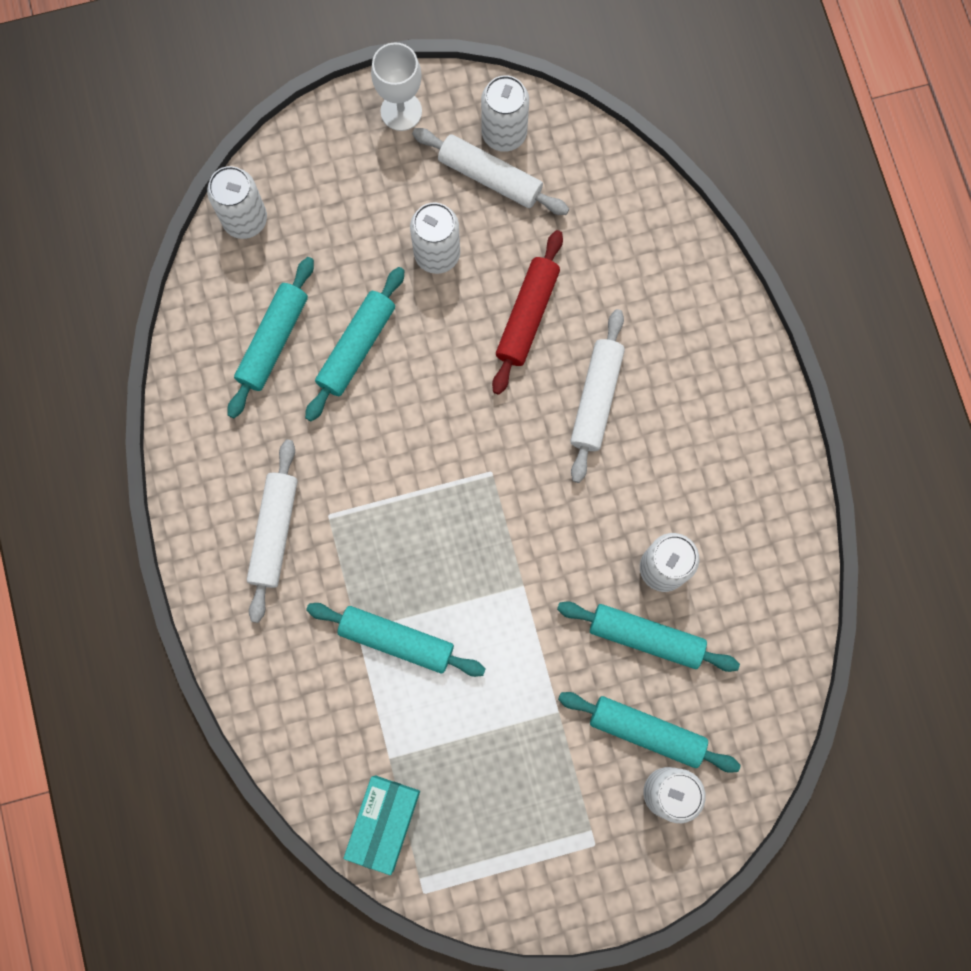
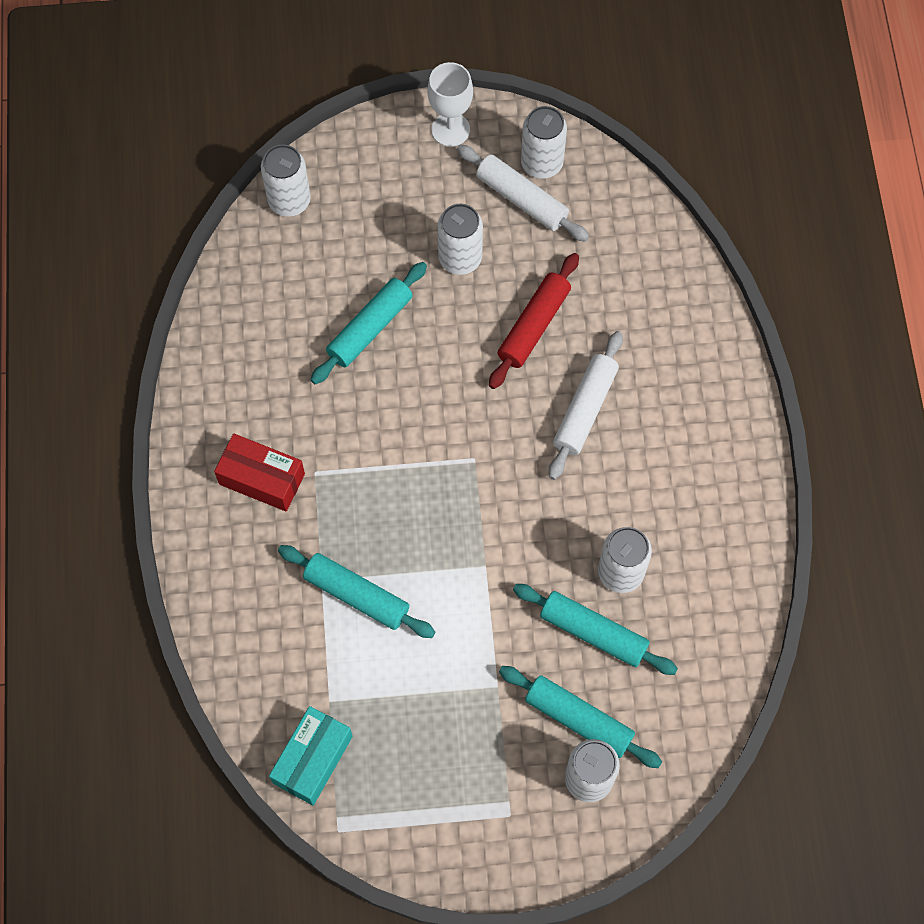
camera: 10 degrees right, 10 degrees down
turquoise rolling pin [228,257,314,418] -> none
white rolling pin [247,440,298,623] -> red box [214,434,305,511]

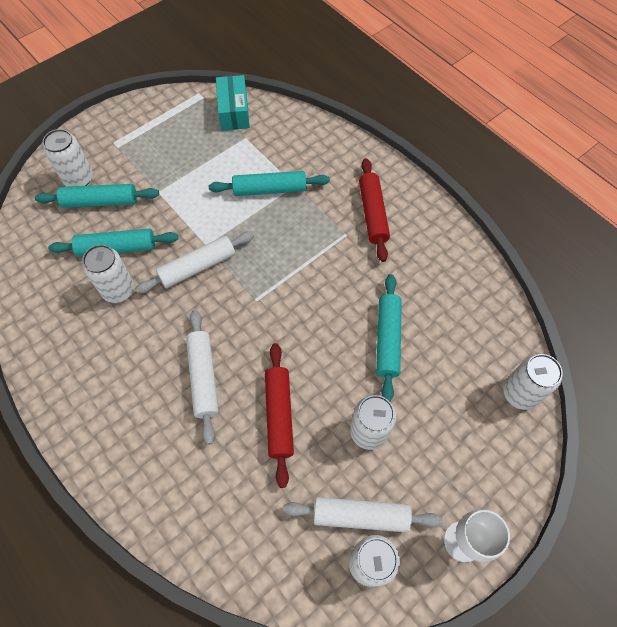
camera: 145 degrees right, 5 degrees down
red box [214,434,305,511] -> red rolling pin [359,158,390,262]
none -> white rolling pin [135,231,254,293]

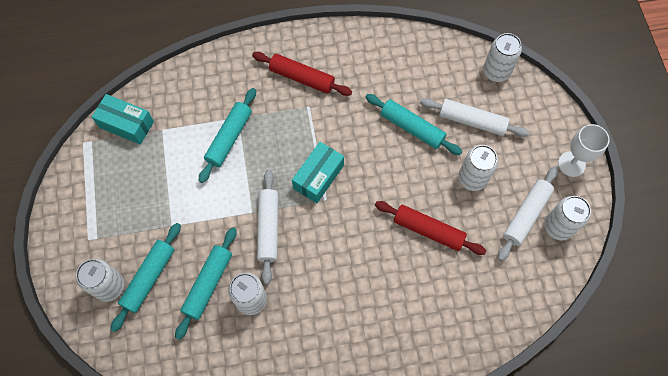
camera: 60 degrees left, 5 degrees up
white rolling pin [186,310,219,445] -> white rolling pin moved to [420,98,529,137]
none -> turquoise box [292,142,344,203]

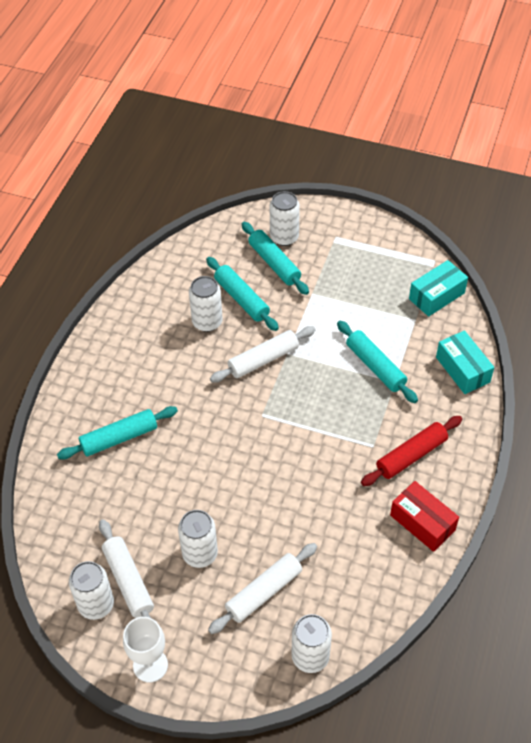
camera: 120 degrees right, 15 degrees down
white rolling pin [257,170,278,285] -> white rolling pin turned 60 degrees counterclockwise [210,326,315,383]
turquoise box [292,142,344,203] -> turquoise box moved to [436,330,494,394]
turquoise rolling pin [365,94,462,155] -> turquoise rolling pin moved to [57,406,178,460]
red rolling pin [375,201,486,255] -> none
none -> red box [390,481,459,552]

